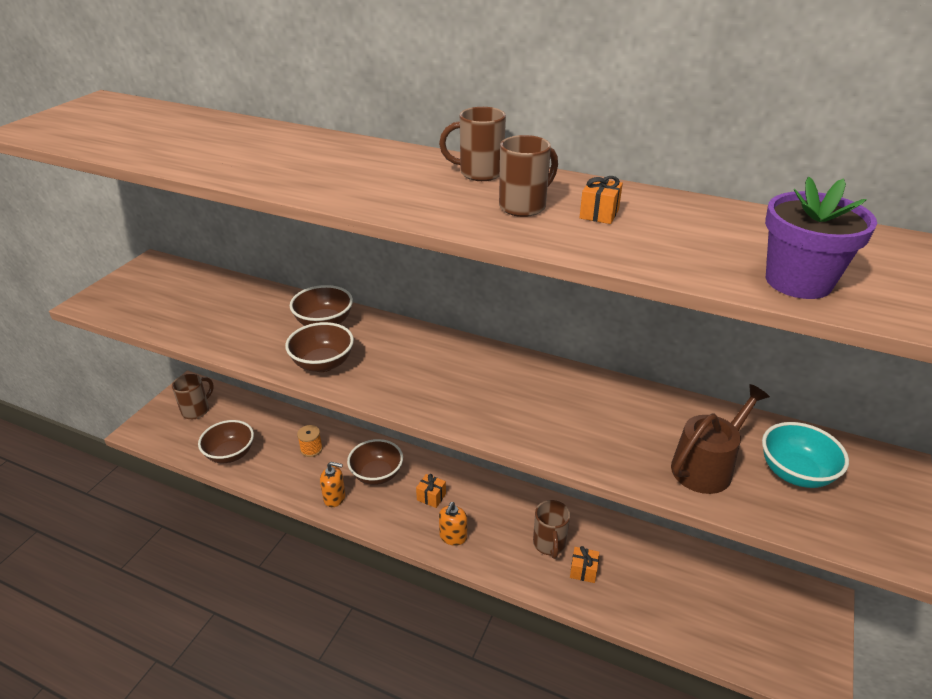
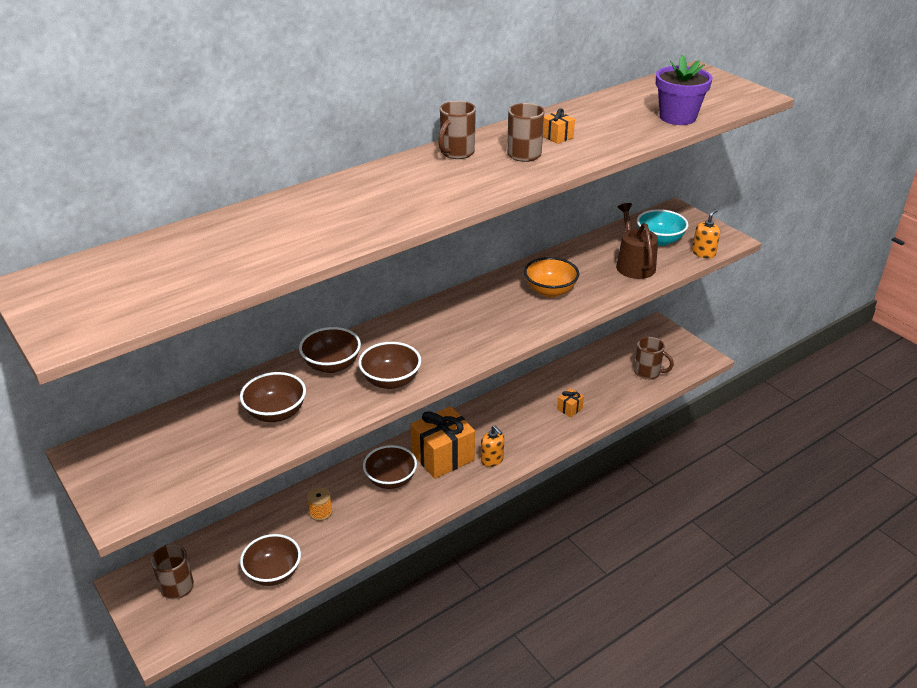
camera: 60 degrees left, 0 degrees up
orange soap dispenser [320,462,345,507] -> orange soap dispenser moved to [692,209,720,258]
orange gift [416,474,446,508] -> orange gift [411,406,475,479], size x2.31
brown mug [533,500,570,559] -> brown mug moved to [634,337,674,380]
none -> brown bowl [240,372,306,422]
none -> orange bowl [524,257,579,297]

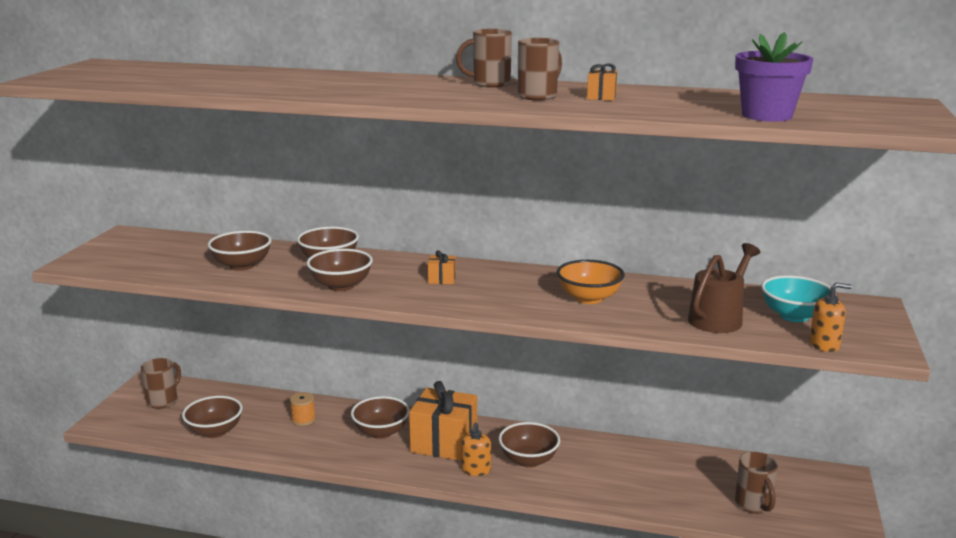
camera: 50 degrees right, 15 degrees down
orange gift [557,388,584,418] -> orange gift moved to [428,250,456,284]
none -> brown bowl [499,422,560,468]

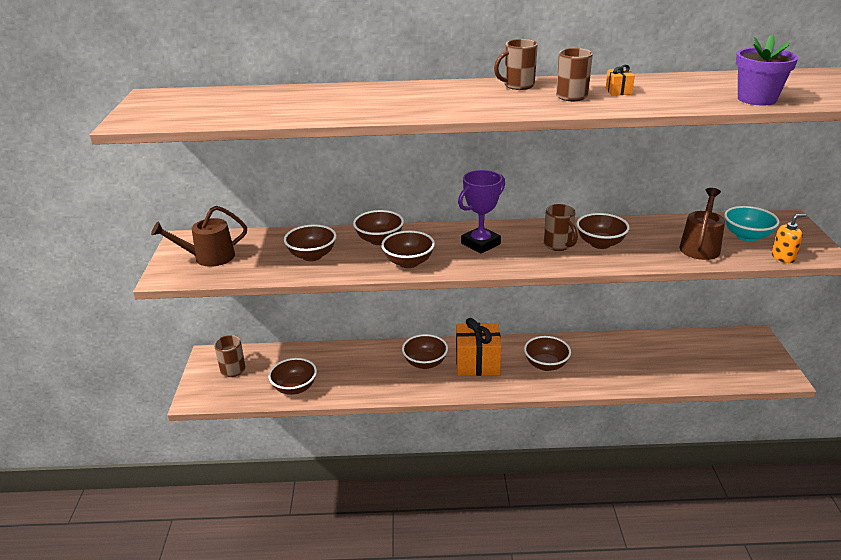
camera: 15 degrees left, 10 degrees up
orange spool [290,392,316,426] -> none
orange gift [428,250,456,284] -> purple trophy [458,170,505,254]
orange soap dispenser [461,422,491,476] -> none
orange bowl [557,260,625,304] -> brown bowl [576,213,629,249]
brown mug [735,452,778,514] -> brown mug moved to [544,204,578,251]
none -> brown watering can [151,206,247,267]

